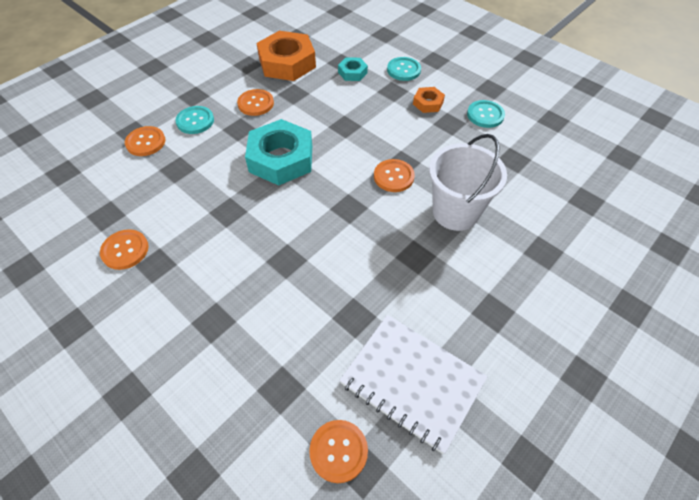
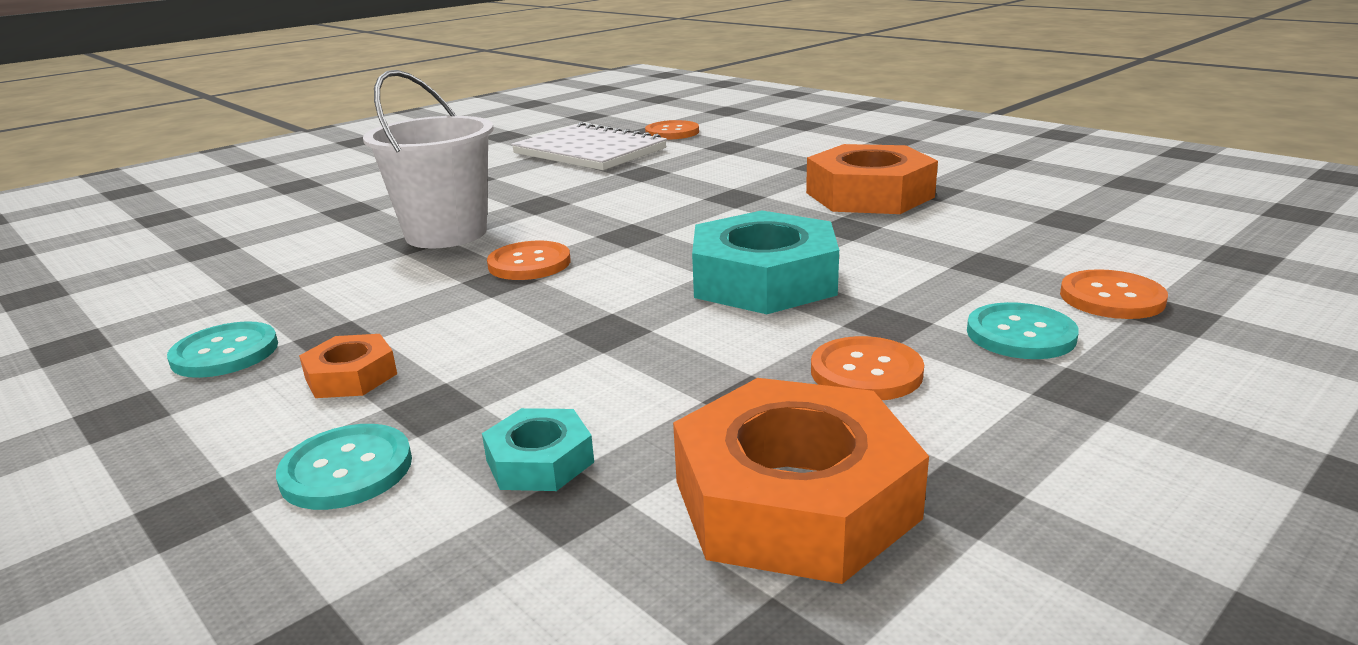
camera: 175 degrees left, 30 degrees down
orange button [100,229,149,270] -> none
none -> orange nut [806,144,938,214]

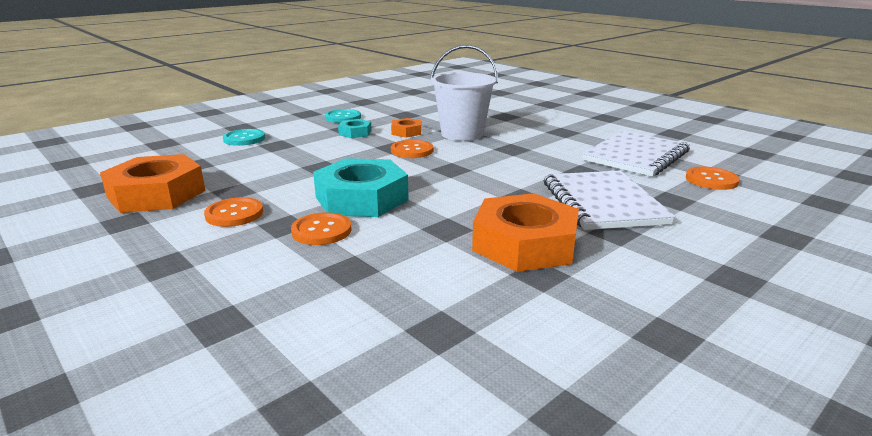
camera: 90 degrees right, 0 degrees up
orange nut [299,334,397,398] -> orange nut moved to [391,118,421,137]
turquoise nut [482,408,594,491] -> turquoise nut moved to [338,119,372,138]
turquoise button [967,302,1079,359] -> none
orange button [1060,269,1168,319] -> orange button moved to [291,212,352,245]
none -> white notebook [544,171,675,230]

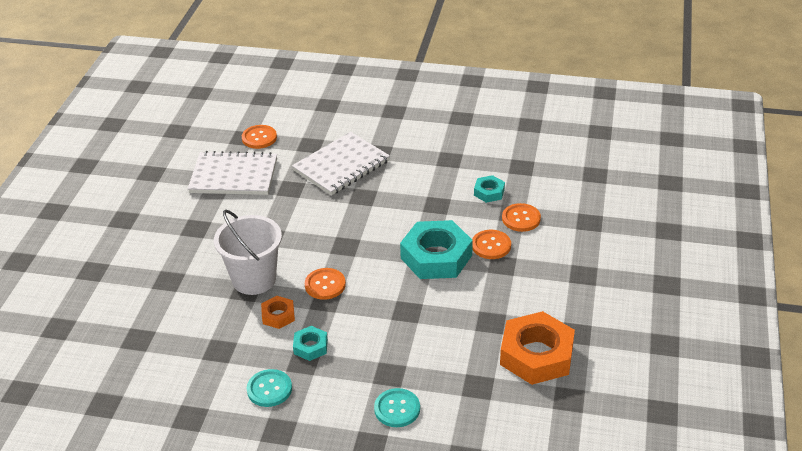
camera: 125 degrees left, 15 degrees up
orange button [204,197,263,227] -> orange button moved to [502,203,541,232]
orange nut [472,193,579,272] -> none
none -> turquoise nut [474,175,505,203]

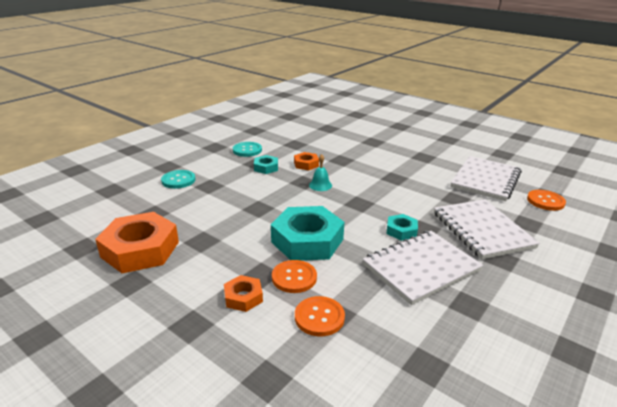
camera: 115 degrees right, 10 degrees down
white bucket [214,209,282,295] -> none
orange button [305,268,346,300] -> turquoise bell [309,154,332,191]
turquoise nut [474,175,505,203] -> turquoise nut moved to [386,214,418,241]
none -> orange nut [224,275,263,312]
none -> white notebook [363,231,483,305]

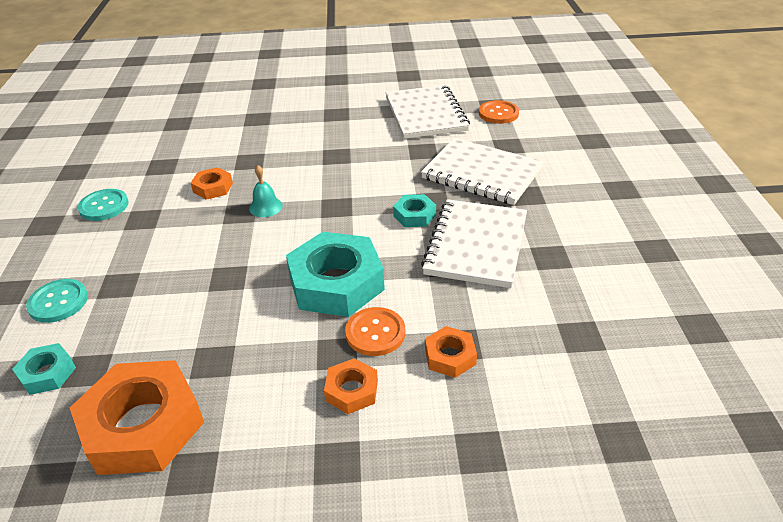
camera: 40 degrees left, 10 degrees up
turquoise nut [254,155,278,174] -> turquoise nut moved to [12,343,76,395]
orange button [295,296,345,336] -> orange nut [425,326,477,378]

